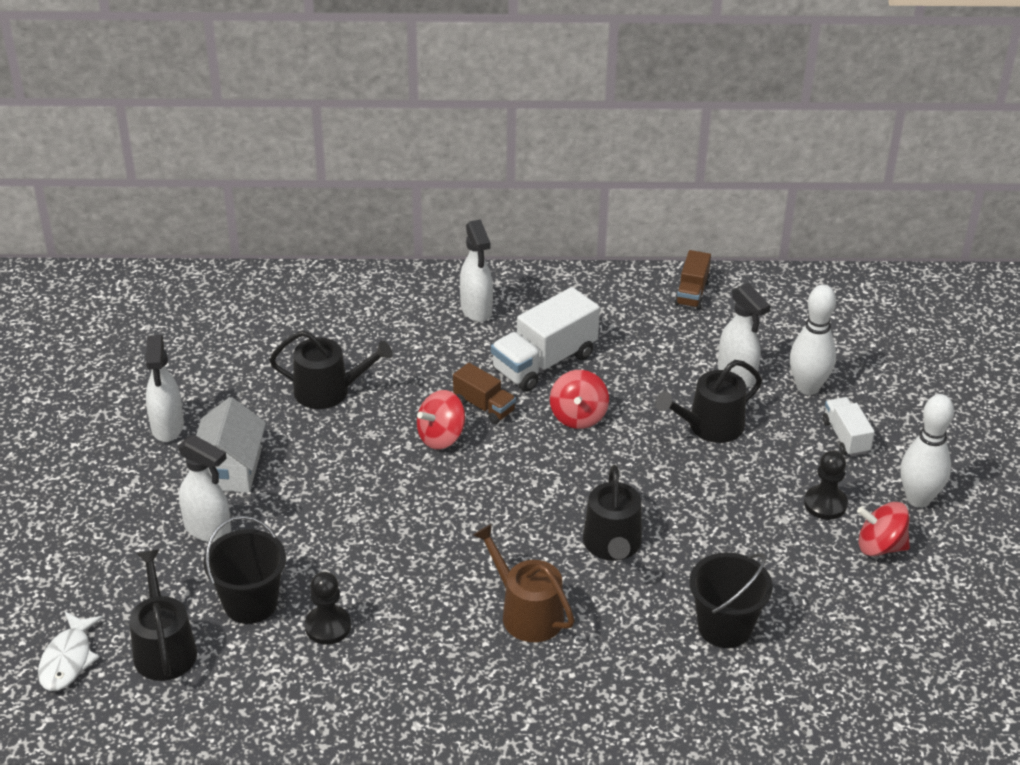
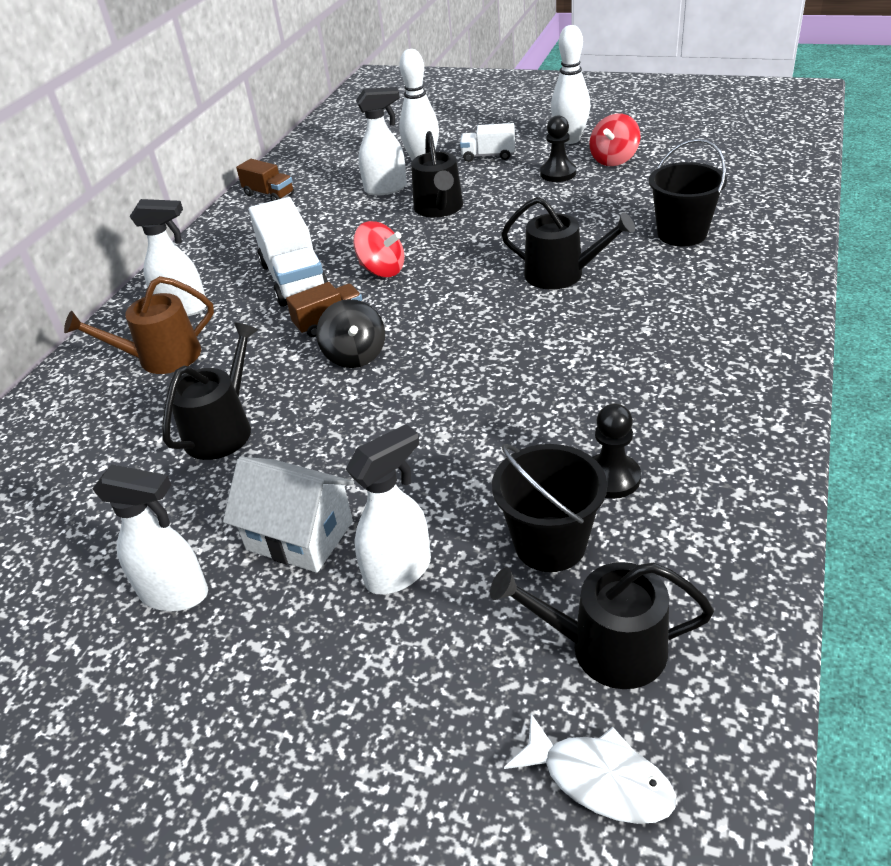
camera: 65 degrees left, 0 degrees up
red spinning top [417,390,465,450] -> black spinning top [316,299,385,368]
brown watering can [473,524,575,642] -> brown watering can moved to [64,276,214,374]

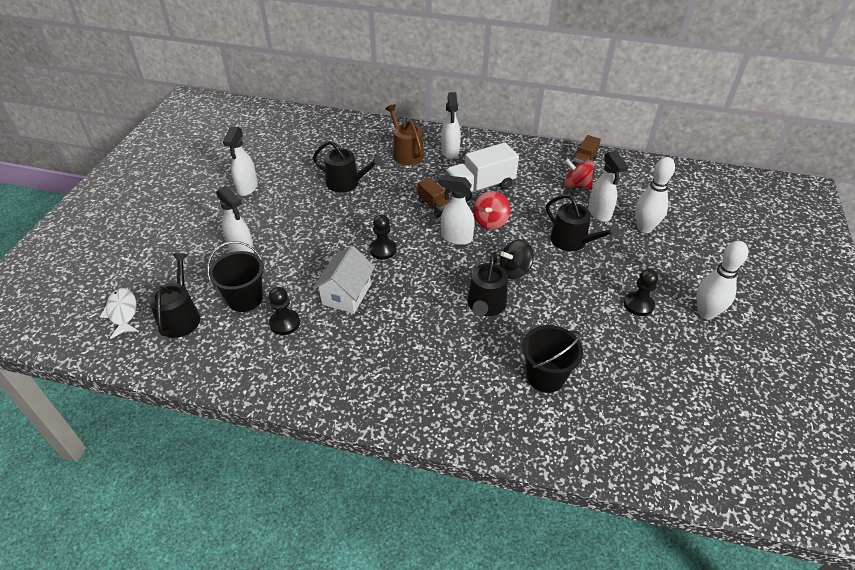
camera: 80 degrees right, 5 degrees up
white house [223,457,354,573] -> white house moved to [313,245,375,313]
black spinning top [316,299,385,368] -> black spinning top moved to [500,239,534,279]
black watering can [411,131,463,218] -> black watering can turned 120 degrees counterclockwise [546,194,620,251]
white truck [460,123,515,162] -> none
white fish [504,714,676,824] -> white fish turned 135 degrees clockwise [100,288,138,339]
red spinning top [590,114,641,166] -> red spinning top moved to [564,159,594,189]
none -> black pawn [370,215,397,260]
none -> white spray bottle [439,175,475,245]

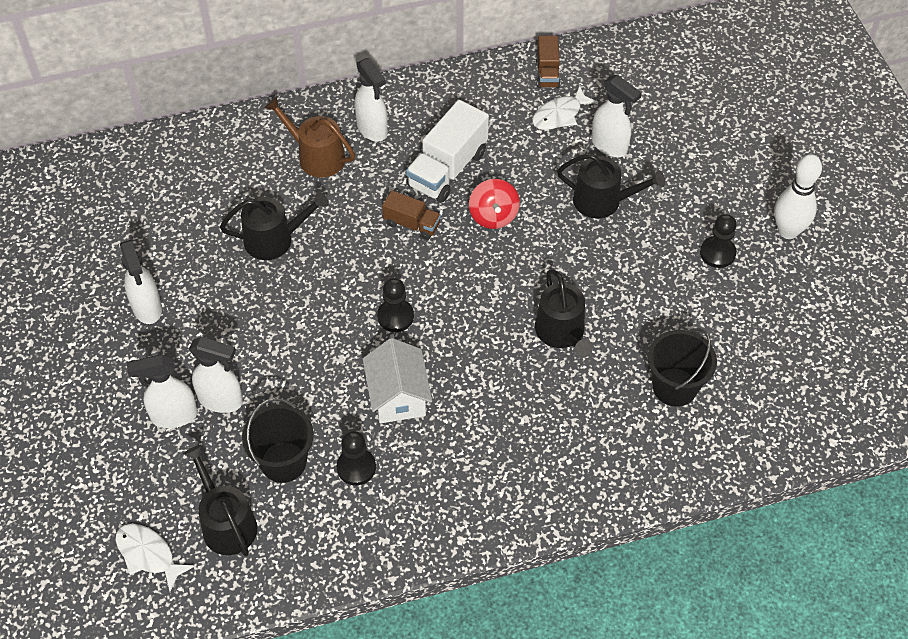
camera: 30 degrees left, 10 degrees up
white spray bottle [439,175,475,245] -> white spray bottle moved to [127,354,198,428]
black spinning top [500,239,534,279] -> none
red spinning top [564,159,594,189] -> white fish [532,85,598,130]
white bowling pin [635,157,675,233] -> none

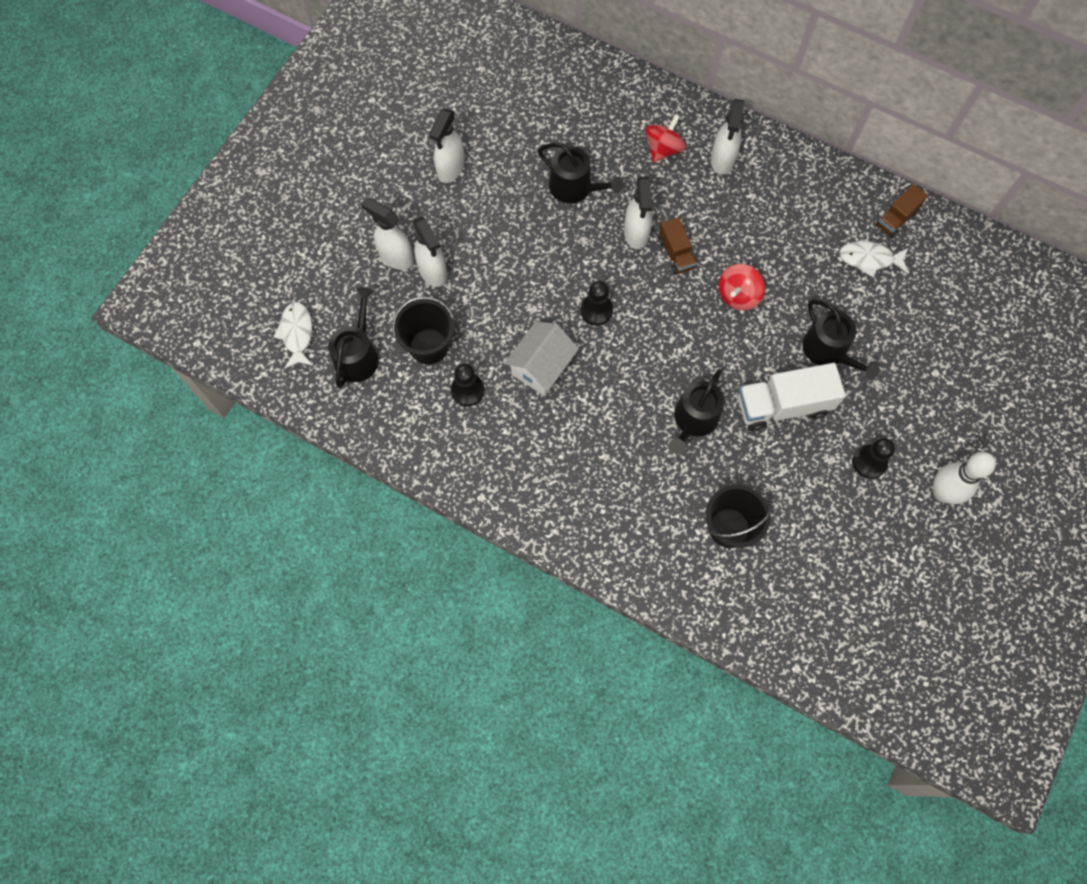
camera: 45 degrees right, 15 degrees up
brown watering can [265,97,355,177] -> red spinning top [645,114,686,163]
white truck [406,100,489,203] -> white truck moved to [738,363,846,431]
white spray bottle [591,75,642,157] -> white spray bottle moved to [624,177,652,249]

